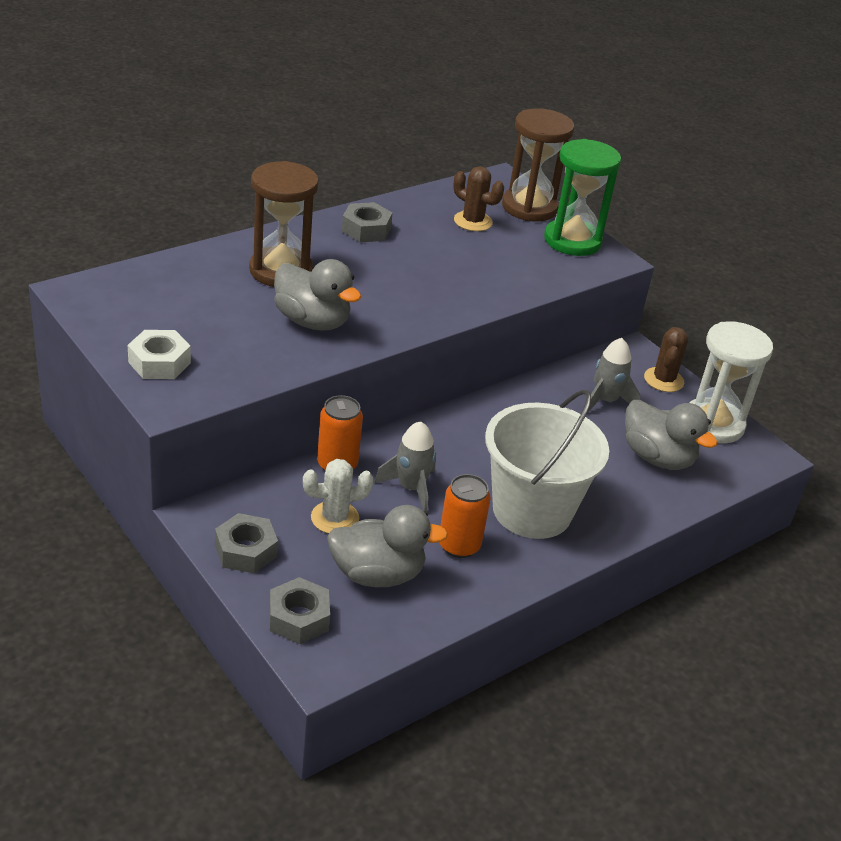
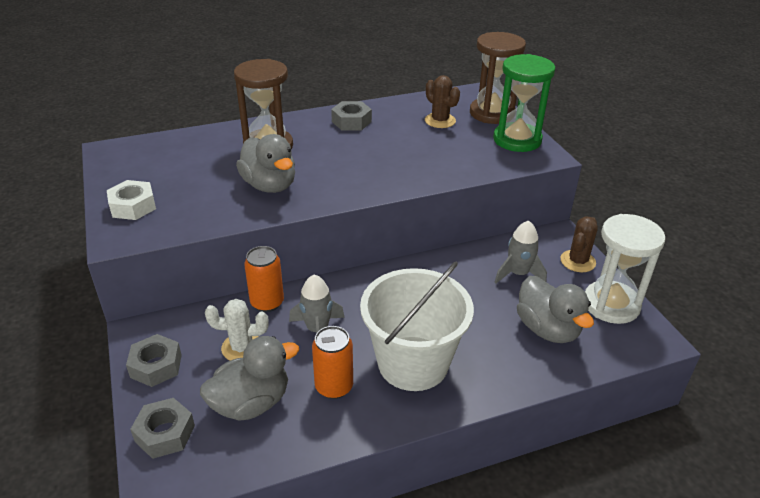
camera: 20 degrees right, 0 degrees up
grey duck [327,505,448,587] -> grey duck turned 45 degrees counterclockwise [200,336,299,421]

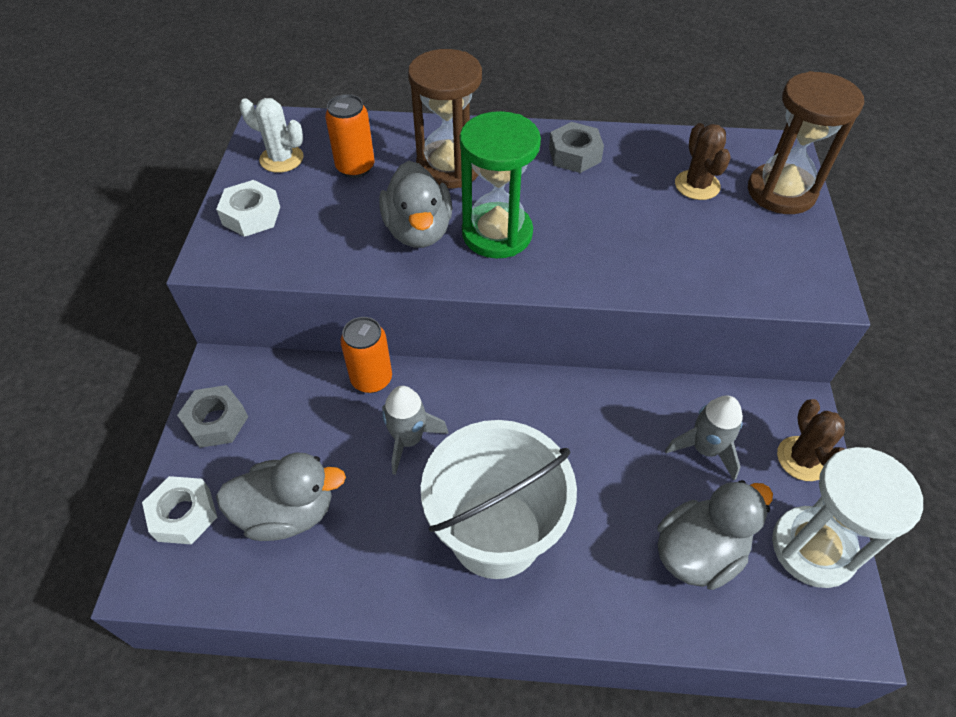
camera: 25 degrees right, 15 degrees up
grey nut [130,398,195,459] -> white nut [142,476,218,544]
white cactus [205,299,269,361] -> white cactus moved to [240,98,303,173]
orange can [312,326,353,399] -> orange can moved to [325,94,375,178]
green hourglass [493,54,555,152] -> green hourglass moved to [460,111,541,258]
grey duck [517,276,594,343] -> grey duck turned 120 degrees counterclockwise [657,480,773,590]
brown cactus [561,216,598,272] -> brown cactus turned 60 degrees counterclockwise [777,399,845,481]

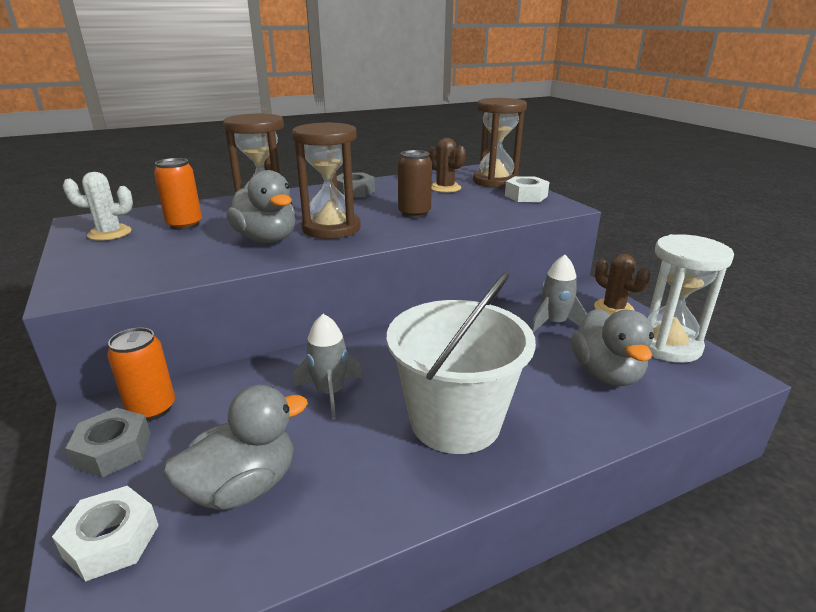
camera: 30 degrees left, 25 degrees down
white nut [216,180,280,237] -> white nut moved to [505,176,549,202]
orange can [340,317,392,393] -> orange can moved to [107,328,175,421]
green hourglass [460,111,541,258] -> brown hourglass [292,122,361,239]
grey duck [657,480,773,590] -> grey duck turned 150 degrees clockwise [571,308,654,386]
none -> brown can [398,150,432,218]

